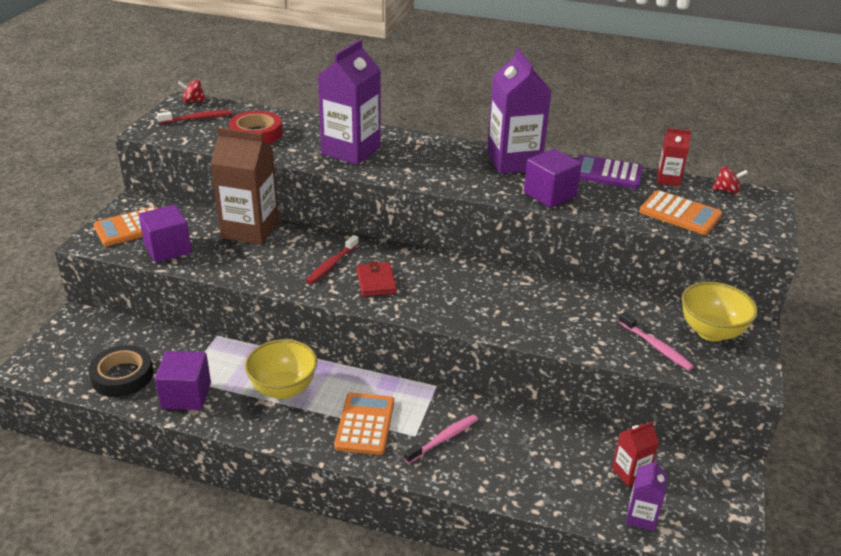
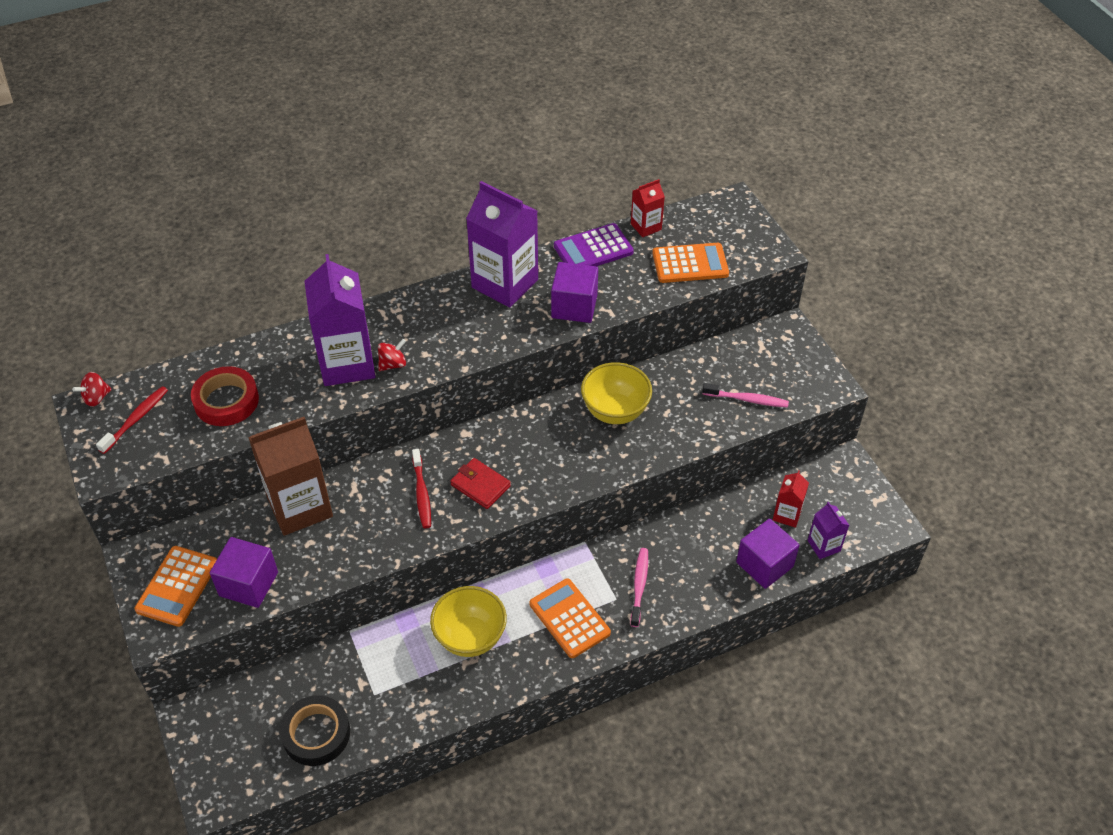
camera: 40 degrees left, 15 degrees up
purple cube [155,351,211,410] -> purple cube moved to [736,519,800,589]
yellow bowl [682,282,758,342] -> yellow bowl moved to [581,362,652,424]
red spinning top [712,166,748,194] -> red spinning top moved to [378,339,406,371]

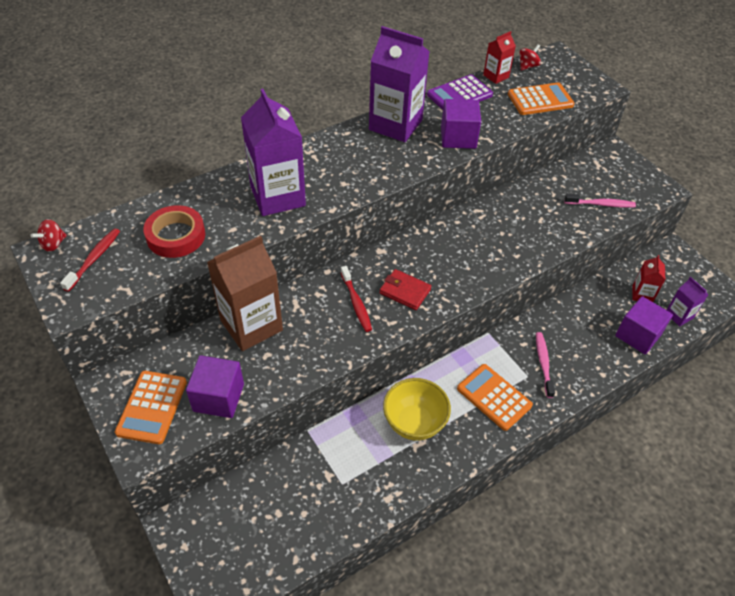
camera: 10 degrees left, 0 degrees up
black tape [280,695,350,766] -> none
red spinning top [378,339,406,371] -> red spinning top moved to [520,44,541,71]
yellow bowl [581,362,652,424] -> none

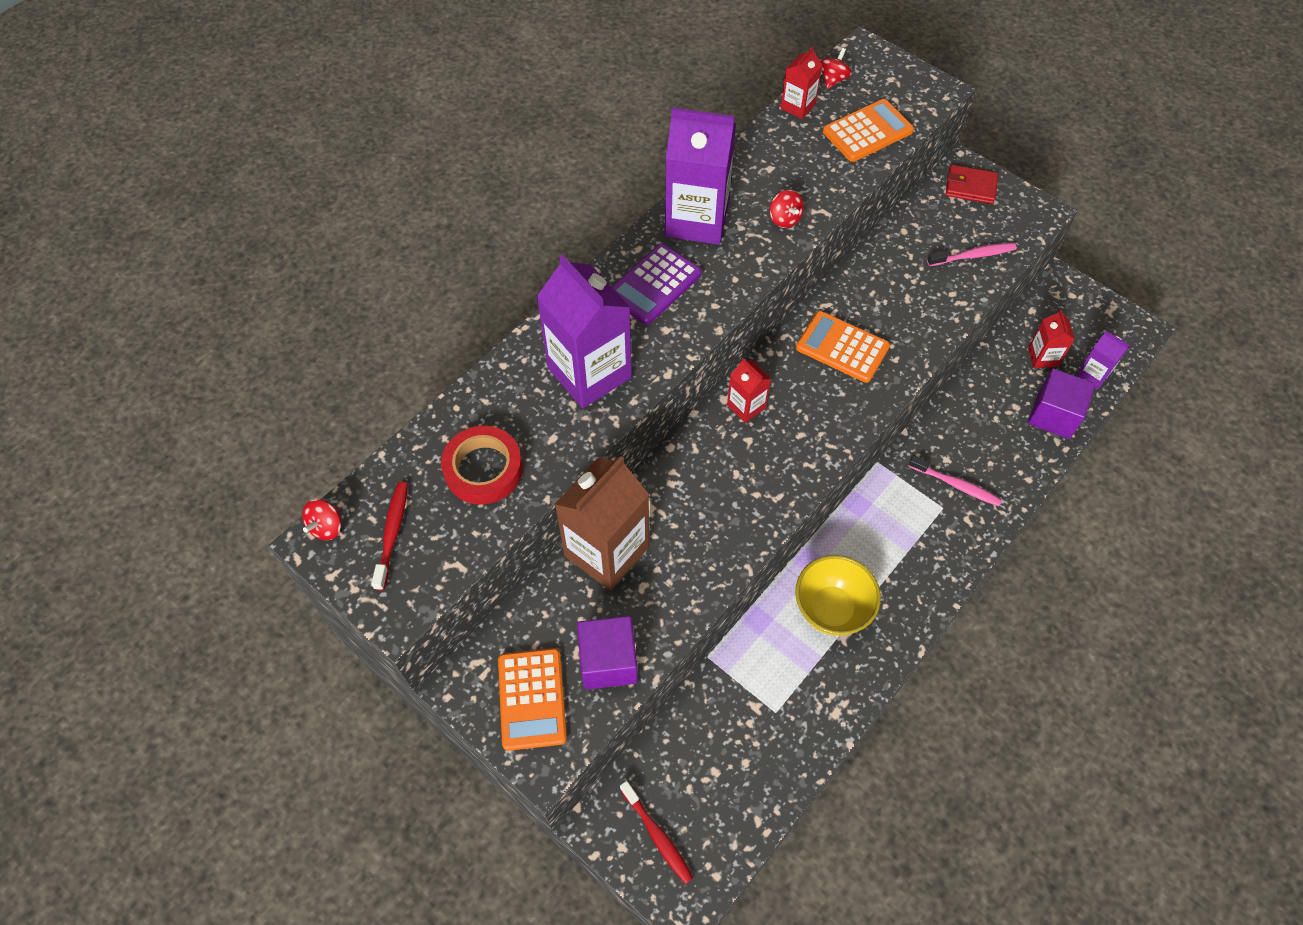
camera: 15 degrees left, 10 degrees up
red toothbrush [341,266,372,332] -> red toothbrush moved to [620,781,693,884]
red wallet [379,269,431,310] -> red wallet moved to [946,165,998,204]
purple calculator [427,74,493,110] -> purple calculator moved to [612,244,701,325]
purple cube [441,99,481,149] -> red spinning top [770,190,804,228]
orange calculator [457,364,533,431] -> orange calculator moved to [796,311,890,383]
pink toothbrush [536,332,555,398] -> pink toothbrush turned 135 degrees clockwise [909,455,1002,506]
none -> red carton [727,358,771,423]

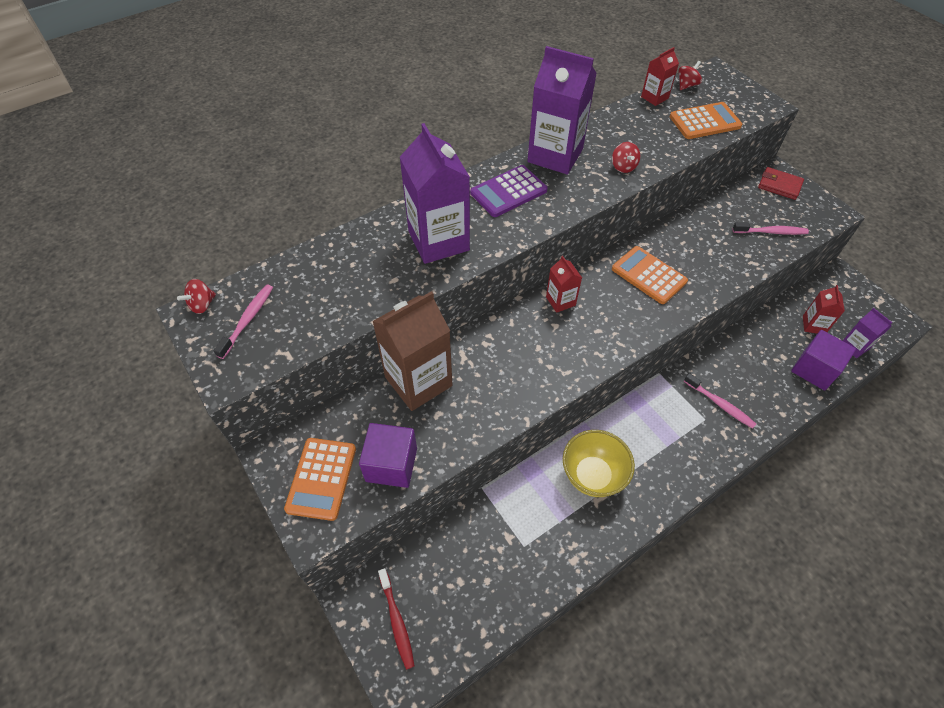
camera: 15 degrees right, 5 degrees down
red toothbrush [371,482,408,591] -> pink toothbrush [213,285,273,359]
red tape [441,426,523,505] -> none

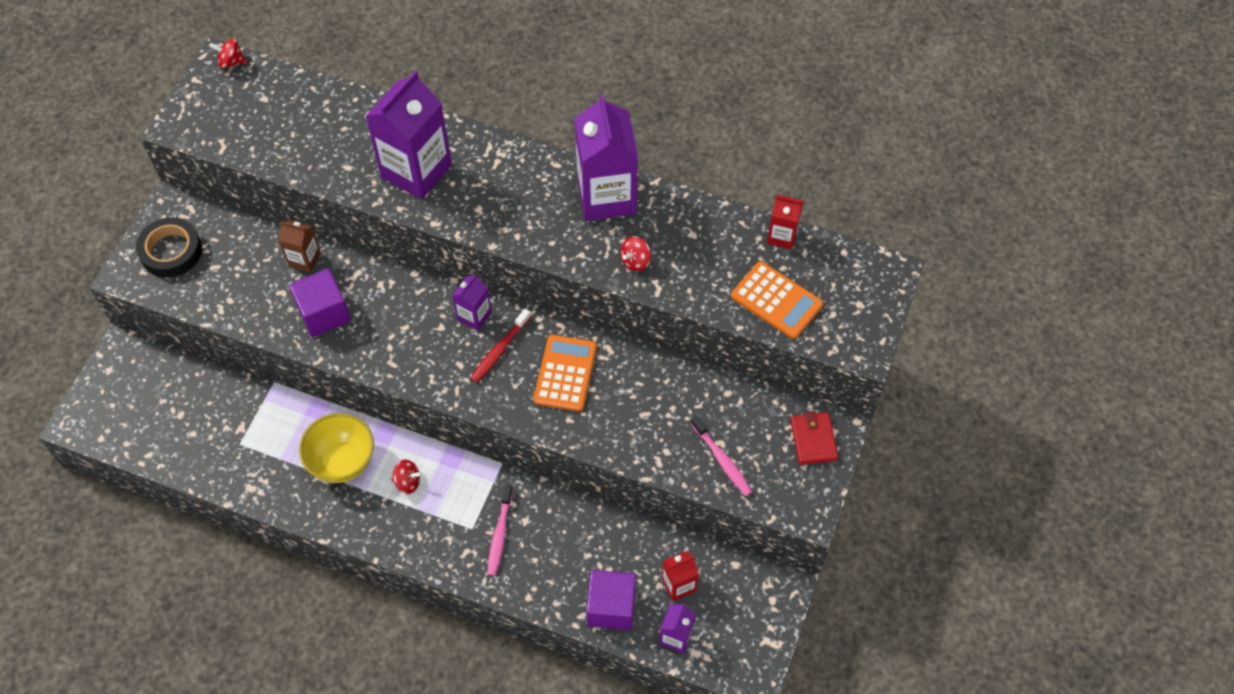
camera: 55 degrees right, 5 degrees up
pink toothbrush [213,285,273,359] -> none
orange calculator [284,438,356,521] -> black tape [136,217,202,278]
purple cube [359,423,417,488] -> purple cube moved to [289,269,351,337]
brown carton [372,291,452,411] -> brown carton [278,220,321,272], size x0.49
red toothbrush [378,568,415,670] -> red toothbrush moved to [470,309,531,383]
purple calculator [470,165,547,217] -> none
red carton [546,256,582,313] -> purple carton [452,274,492,331]
red spinning top [678,61,702,90] -> red spinning top moved to [391,459,422,494]

